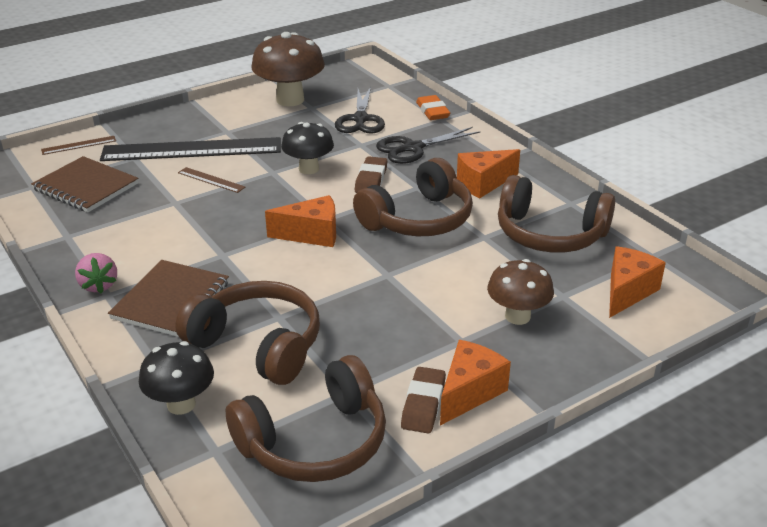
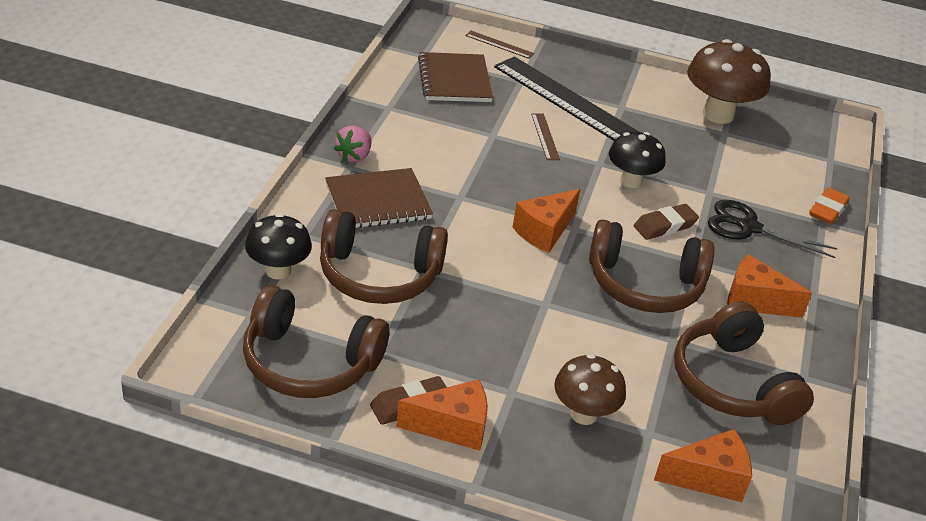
camera: 45 degrees right, 5 degrees up
brown headphones [175,281,320,385] -> brown headphones turned 105 degrees clockwise [320,209,448,304]
orange cheese [265,195,336,247] -> orange cheese turned 90 degrees clockwise [513,189,580,253]
black scissors [335,87,385,134] -> none

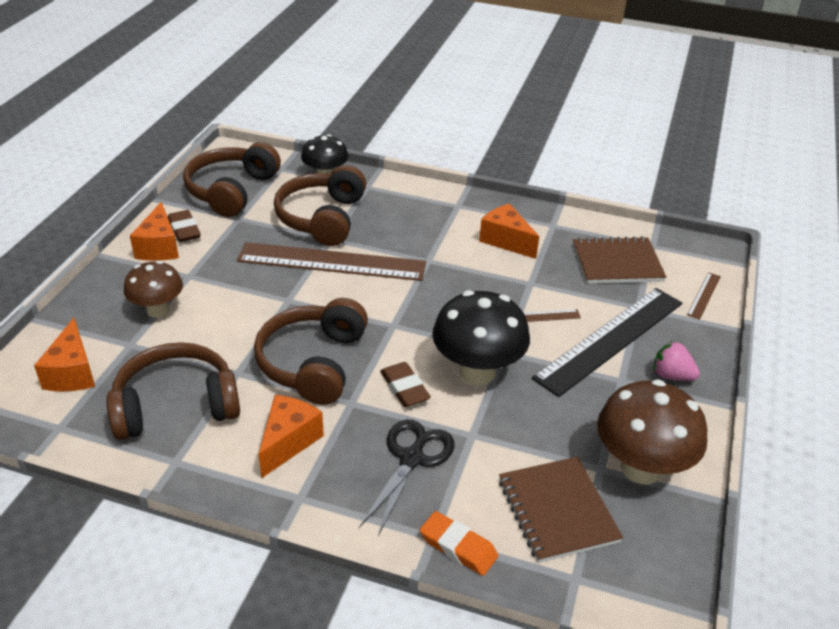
camera: 95 degrees right, 0 degrees up
brown notebook [325,168,433,228] -> brown notebook moved to [499,457,623,563]
pink strawberry [334,126,372,163] -> pink strawberry moved to [654,341,700,381]
orange cheese [513,189,580,253] -> orange cheese moved to [479,204,539,259]
black mushroom [609,132,666,188] -> black mushroom [432,290,530,385], size x1.57
none -> brown ruler [237,242,426,281]

